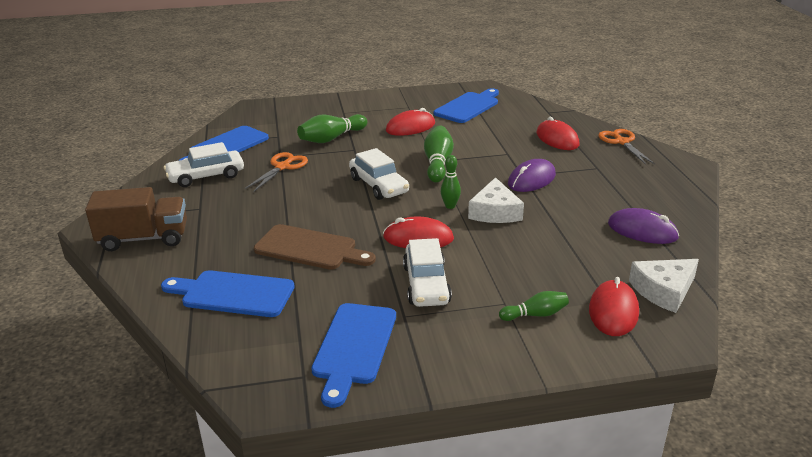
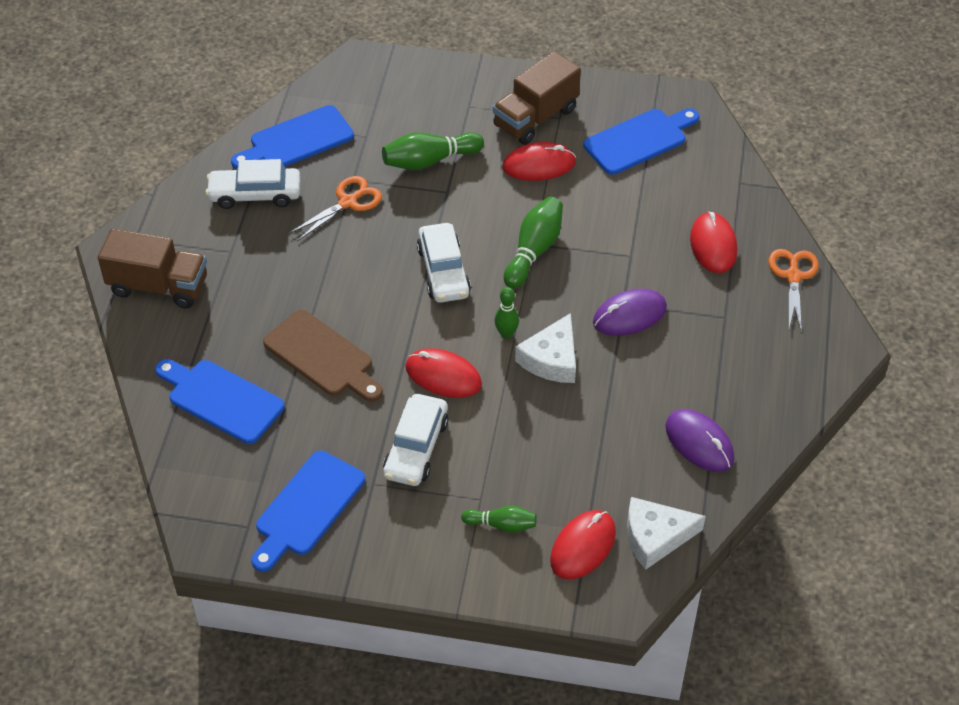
camera: 20 degrees right, 20 degrees up
none -> brown truck [493,51,581,145]

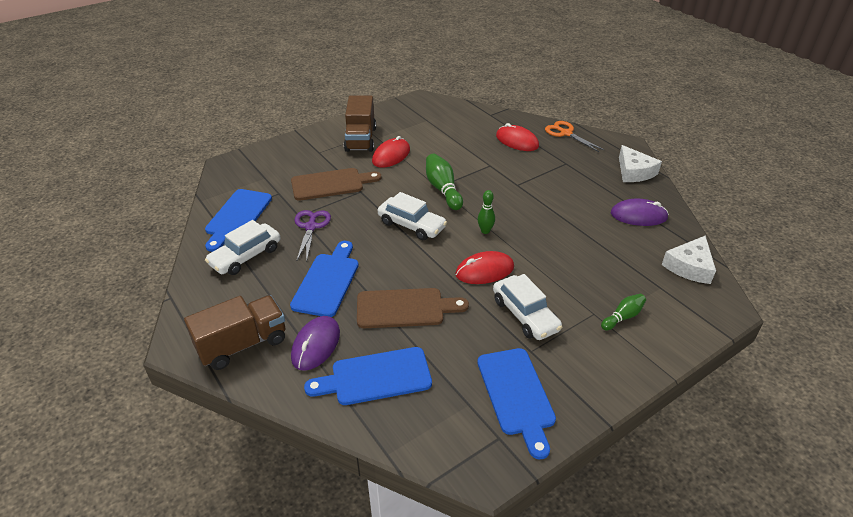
camera: 45 degrees left, 10 degrees down
orange scissors [289,176,382,241] -> purple scissors [295,210,331,261]
green bowling pin [382,132,484,170] -> brown cutting board [291,168,381,201]
white cheese [515,313,576,383] -> white cheese moved to [619,145,662,182]
red mouse [550,510,616,579] -> none
blue cutting board [583,108,699,175] -> blue cutting board moved to [290,241,359,317]
purple mouse [593,289,667,336] -> purple mouse moved to [291,316,340,371]

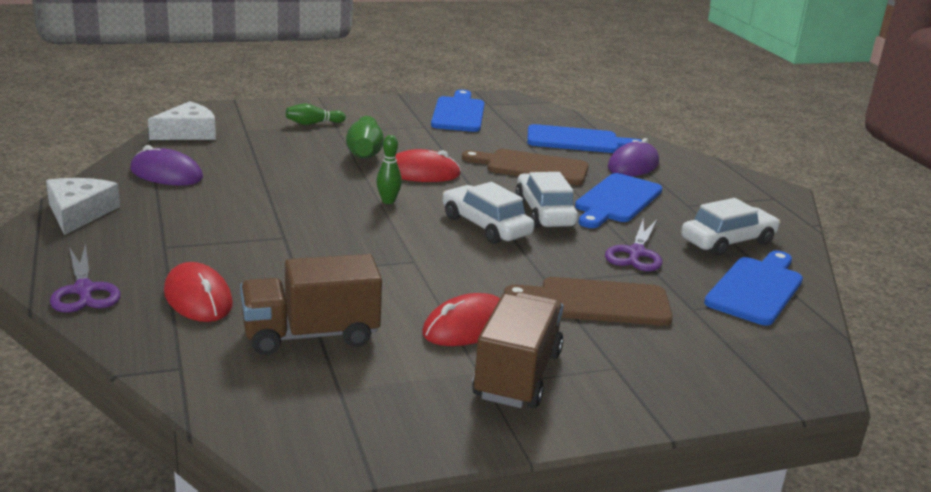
camera: 165 degrees left, 15 degrees down
brown truck [184,295,285,370] -> brown truck moved to [240,254,382,355]
green bowling pin [426,154,463,210] -> green bowling pin moved to [346,116,384,158]
white car [493,274,562,340] -> white car moved to [515,172,578,228]
orange scissors [545,121,604,152] -> purple scissors [50,243,121,313]

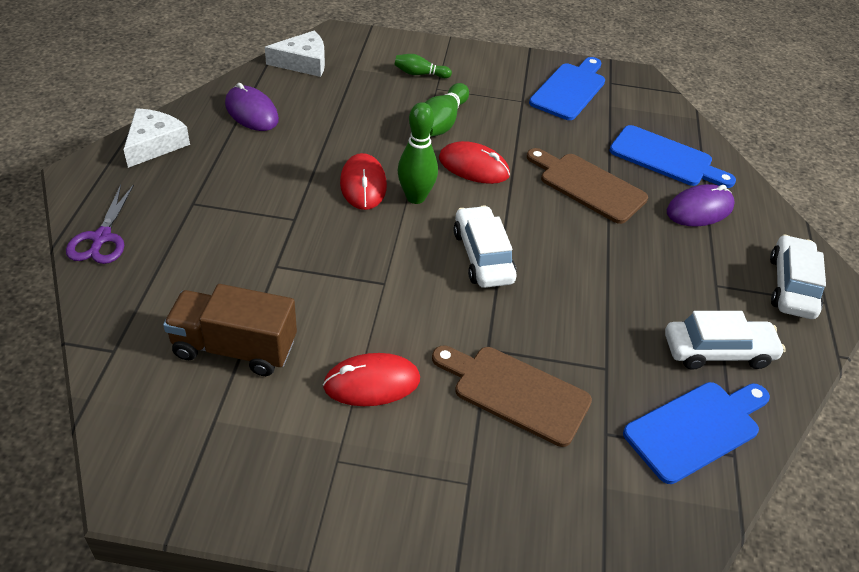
camera: 25 degrees right, 20 degrees up
red mouse [164,262,233,322] -> red mouse moved to [340,153,387,210]
green bowling pin [376,135,402,204] -> green bowling pin [398,102,438,204], size x1.64
brown truck [472,292,563,408] -> none
white car [515,172,578,228] -> white car moved to [770,234,826,319]
blue cutting board [575,173,662,228] -> none
purple scissors [605,220,662,271] -> none

